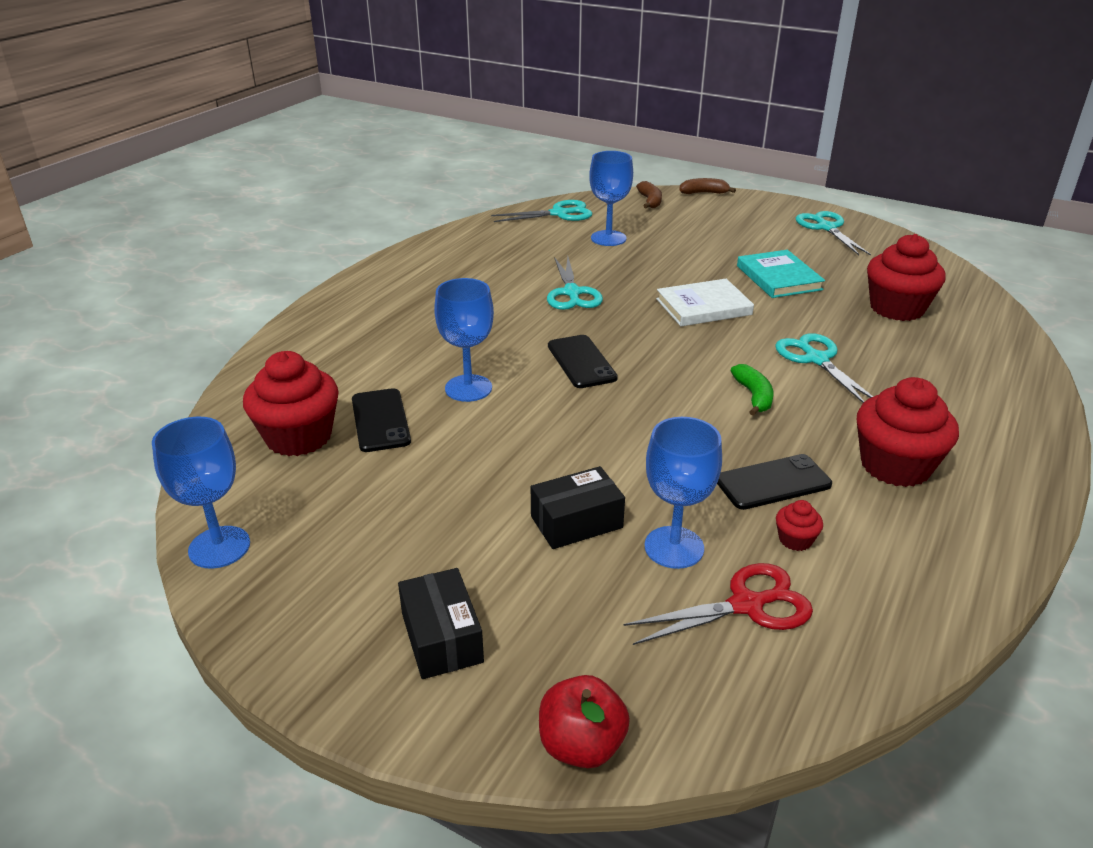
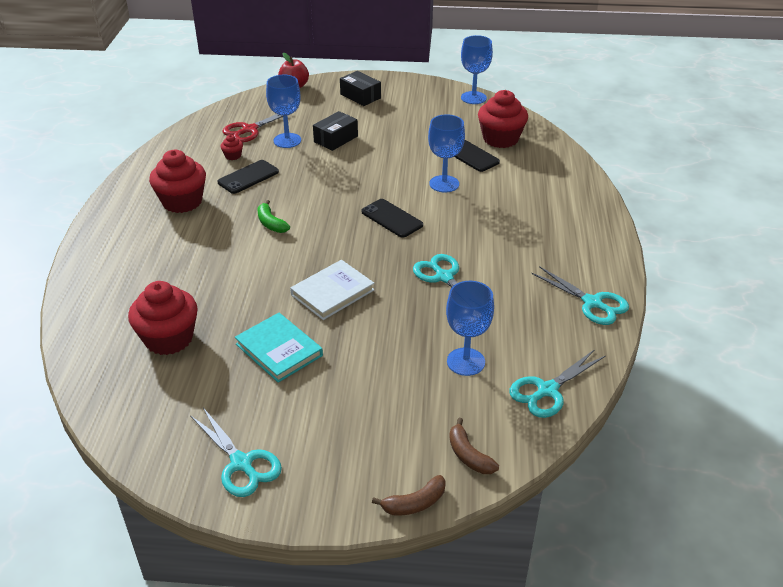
camera: 155 degrees right, 5 degrees up
turquoise scissors [775,333,873,403] -> turquoise scissors moved to [531,266,629,325]

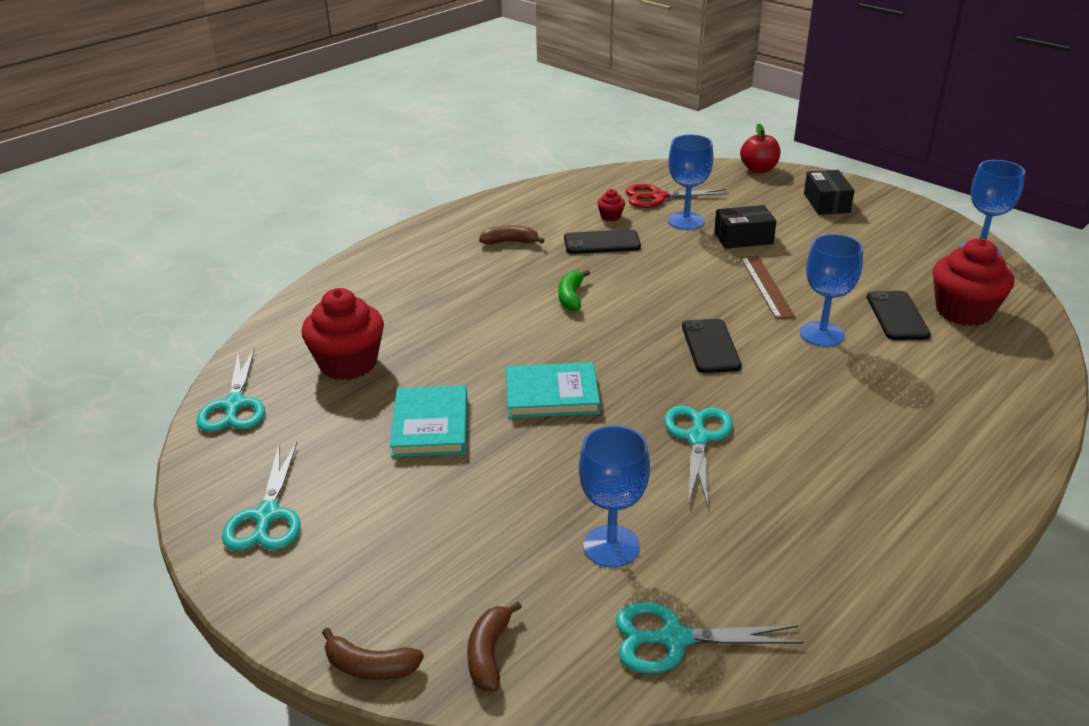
camera: 40 degrees right, 5 degrees down
red cupcake [149,150,206,213] -> brown banana [479,225,544,244]
white book [290,260,375,320] -> turquoise book [506,362,600,418]
turquoise scissors [531,266,629,325] -> turquoise scissors moved to [196,347,265,432]
none -> brown ruler [740,256,795,319]

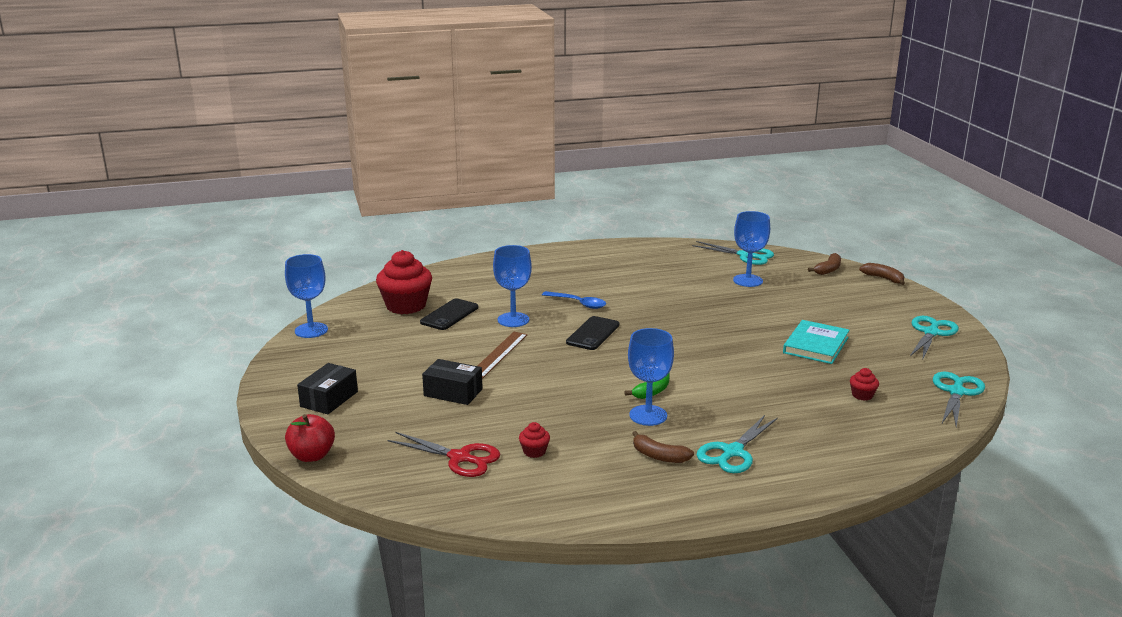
camera: 150 degrees left, 10 degrees down
red cupcake [301,288,384,380] -> red cupcake [850,368,879,401], size x0.44
turquoise book [506,362,600,418] -> none
black phone [564,229,641,254] -> none
turquoise scissors [664,405,733,506] -> turquoise scissors moved to [696,415,778,473]
blue goblet [668,134,713,230] -> blue goblet moved to [628,328,674,426]
none -> blue spoon [542,291,606,309]

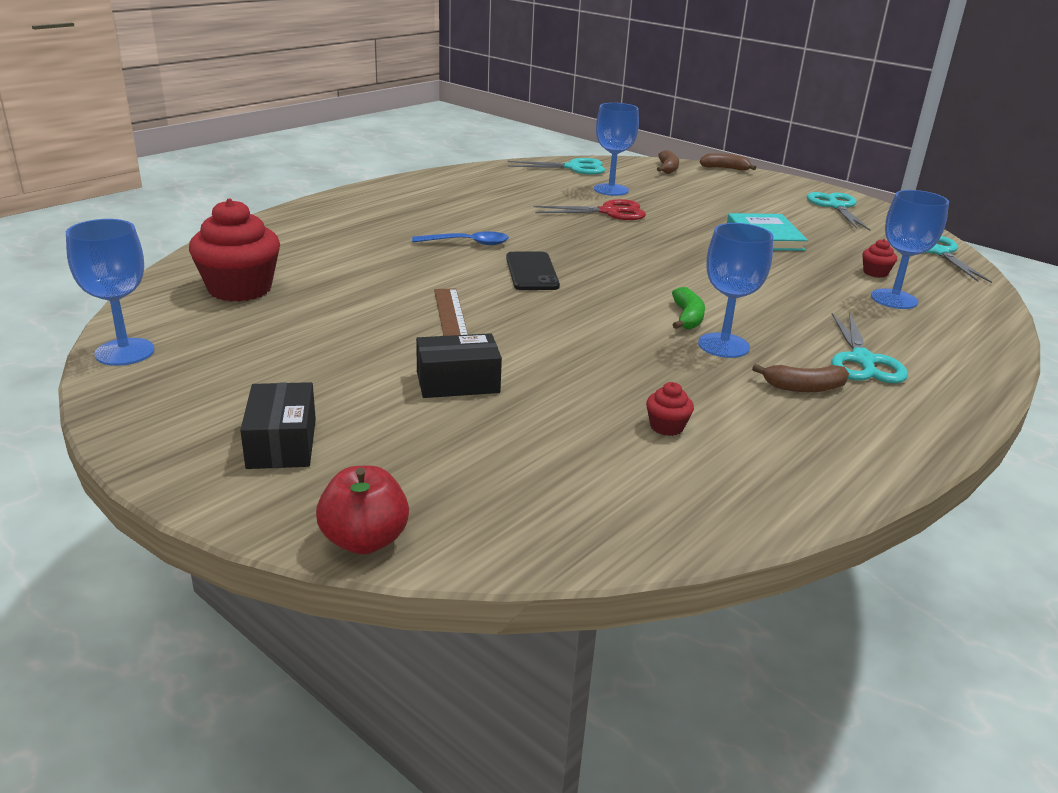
camera: 35 degrees left, 5 degrees up
red scissors [388,432,500,477] -> red scissors moved to [534,199,646,220]
black phone [420,298,478,330] -> none
blue goblet [493,245,532,327] -> blue goblet moved to [871,190,949,309]

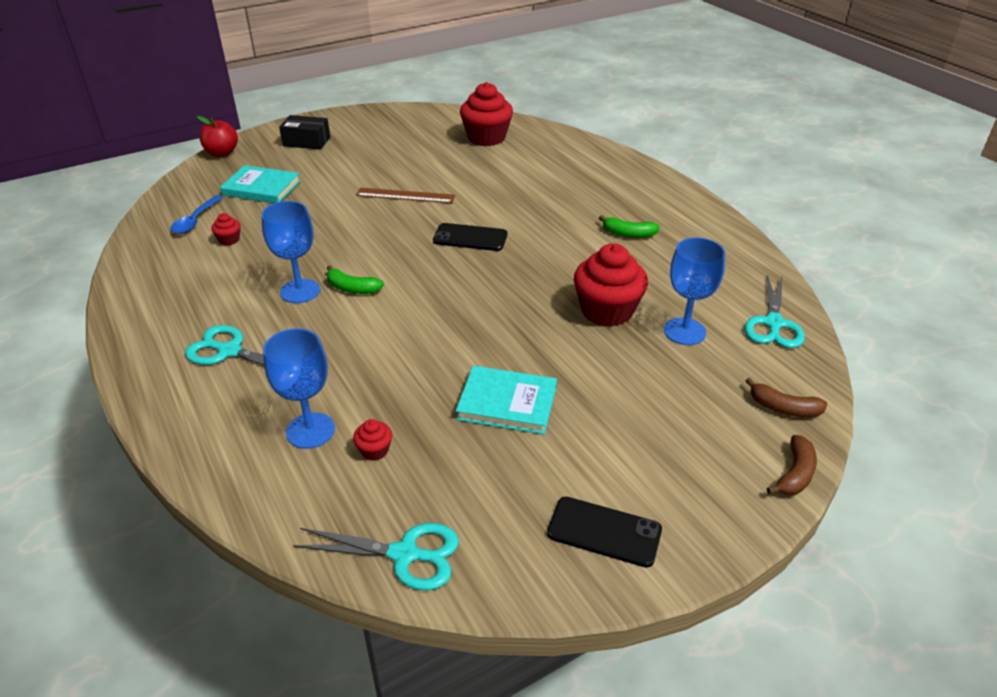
camera: 110 degrees right, 10 degrees up
blue goblet [66,219,155,366] -> none
blue spoon [412,232,509,245] -> blue spoon moved to [170,195,224,234]
black box [416,333,502,398] -> none
red scissors [534,199,646,220] -> red cupcake [574,243,648,327]
brown banana [752,364,849,392] -> none
turquoise scissors [807,192,870,231] -> black phone [547,496,662,567]
none -> turquoise book [220,165,301,203]
none -> green banana [599,215,660,238]

